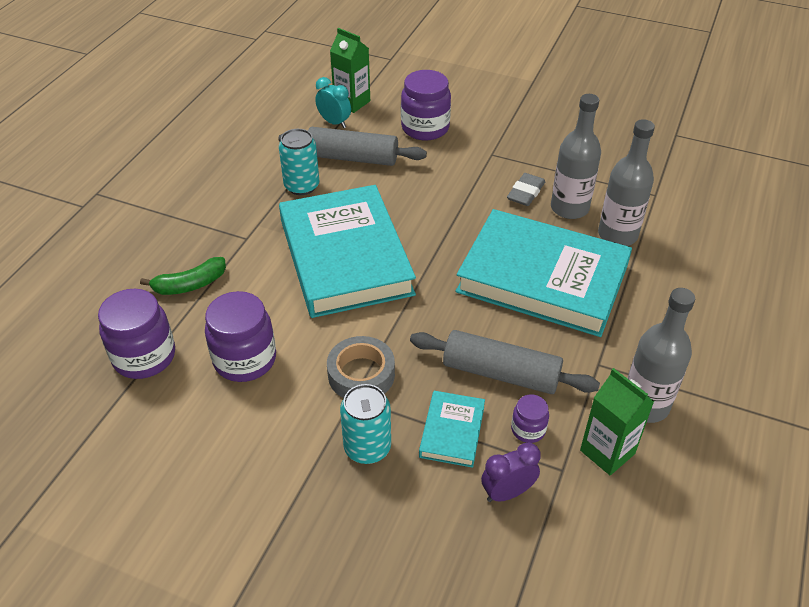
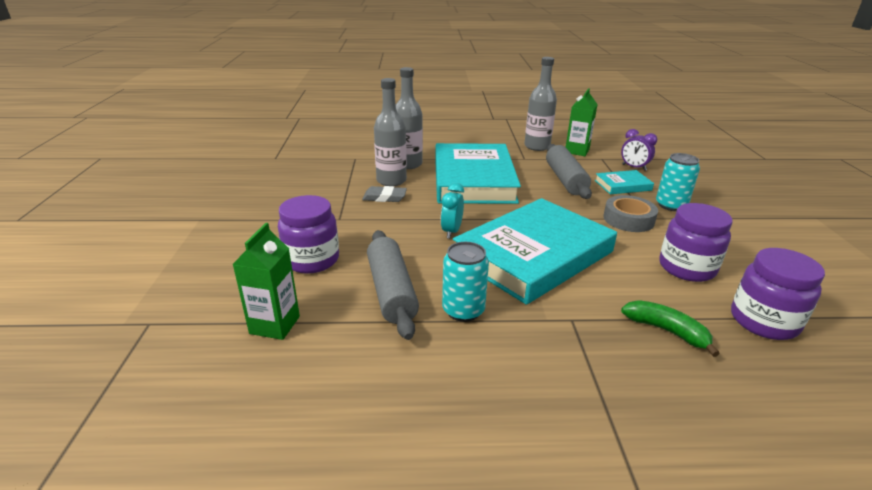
camera: 115 degrees left, 15 degrees down
turquoise clock [315,77,351,128] -> turquoise clock moved to [441,183,464,239]
purple jar [511,395,549,443] -> none

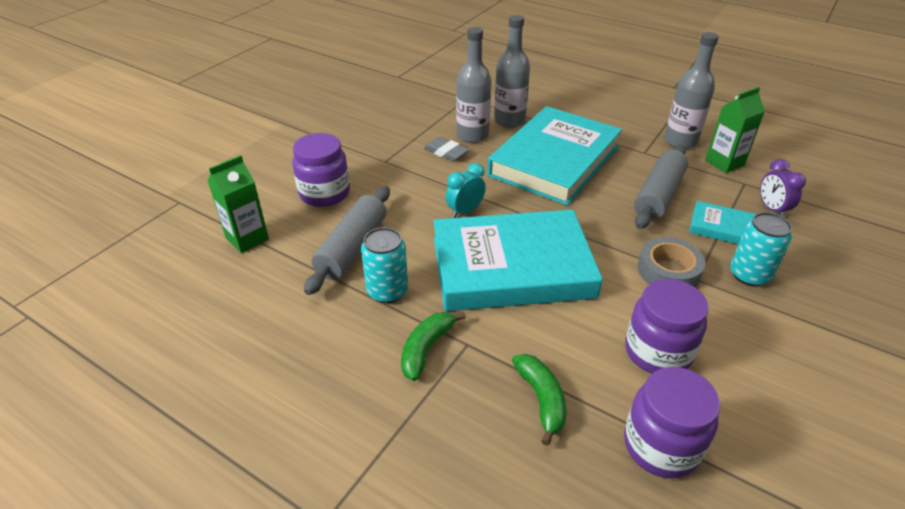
camera: 35 degrees right, 10 degrees up
none -> green banana [401,312,466,381]

